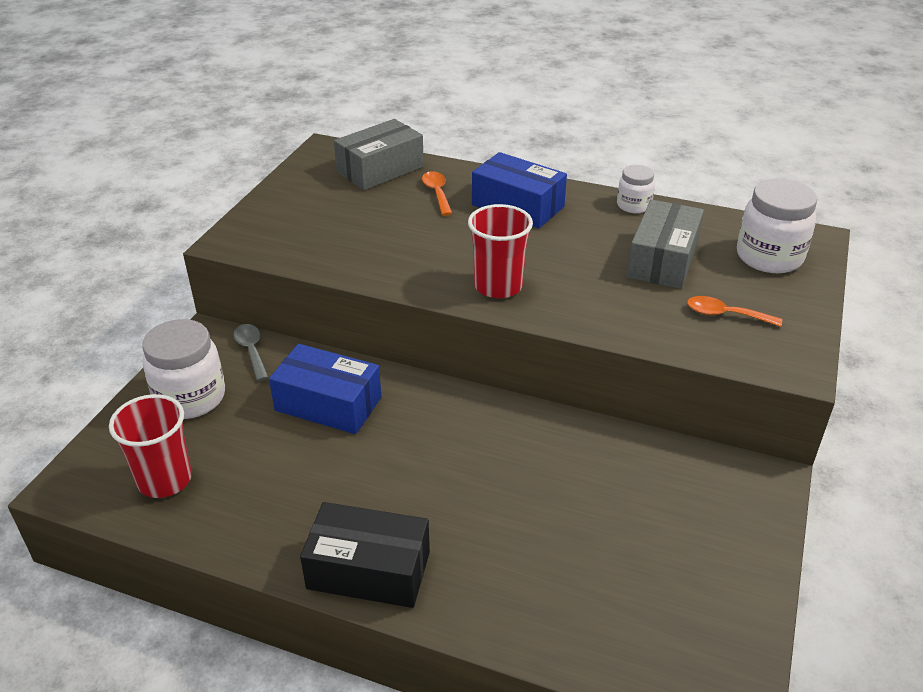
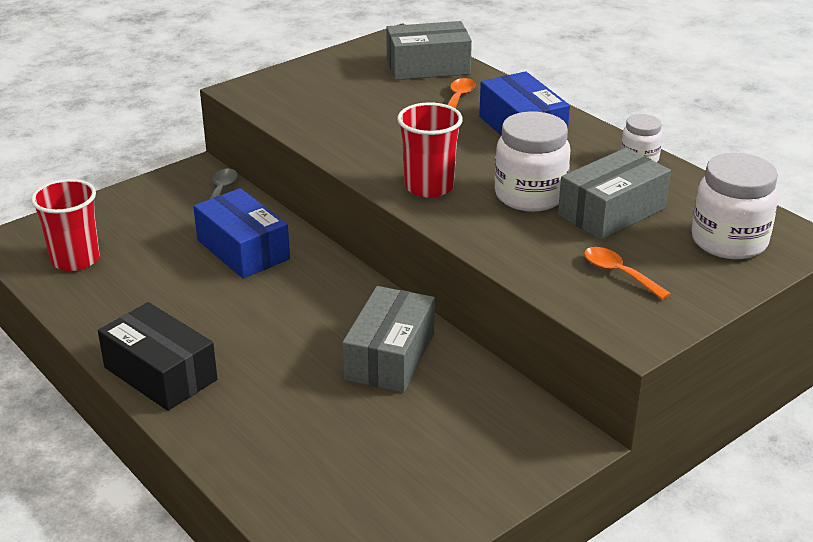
camera: 30 degrees right, 5 degrees down
white jar [142,319,225,419] -> white jar moved to [495,111,570,212]
none -> grey box [342,286,435,393]

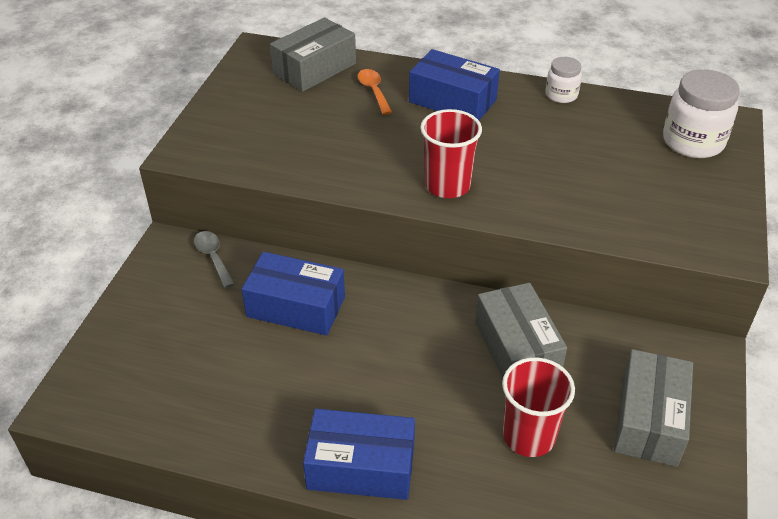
camera: 35 degrees left, 10 degrees up
red cup [31,179,100,271] -> red cup moved to [502,357,575,457]
black box [98,302,217,411] -> blue box [303,409,415,500]
white jar [495,111,570,212] -> none
grey box [558,147,671,240] -> grey box moved to [614,349,693,467]
orange spoon [584,247,671,300] -> none

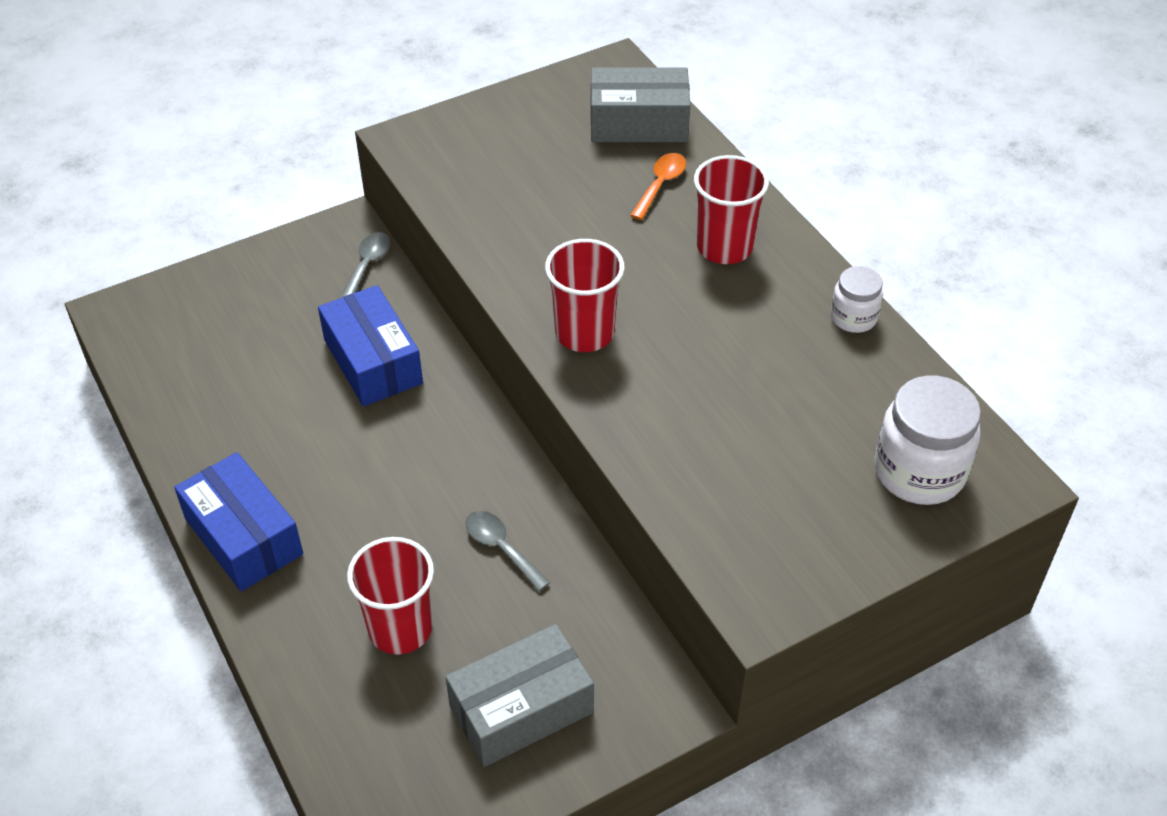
camera: 45 degrees right, 5 degrees up
blue box [409,49,500,120] -> red cup [694,155,769,264]
grey box [475,283,567,378] -> grey spoon [465,511,550,592]

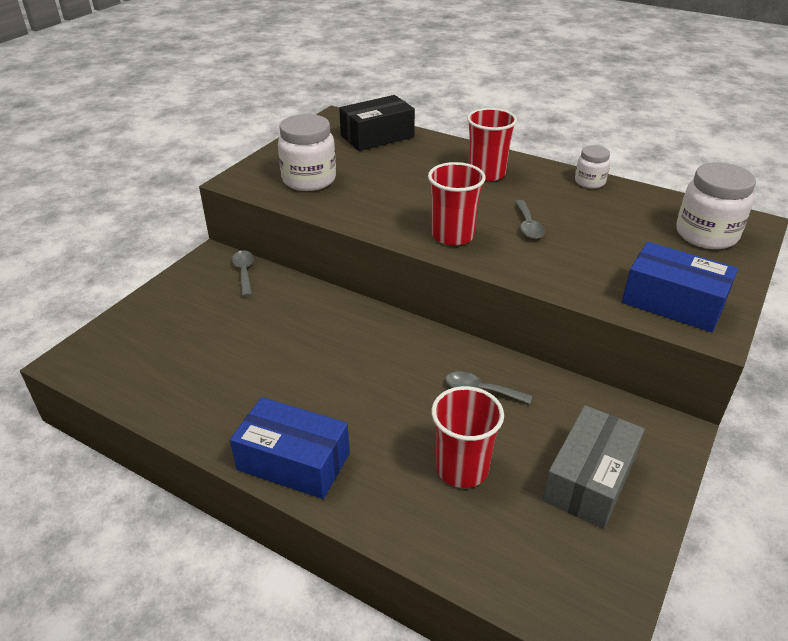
camera: 30 degrees left, 10 degrees down
blue box [318,285,423,407] -> blue box moved to [622,242,738,332]
grey box [591,67,690,142] -> black box [339,95,415,151]
orange spoon [630,153,686,220] -> none
none -> white jar [278,114,336,191]
none -> grey spoon [515,200,545,239]

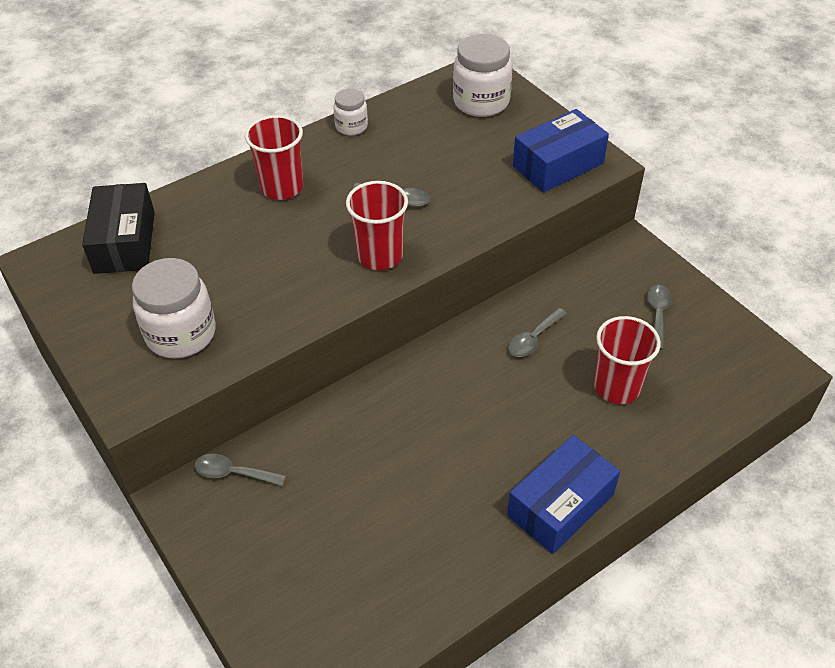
camera: 65 degrees left, 10 degrees up
grey box [543,405,645,529] -> grey spoon [647,285,672,350]

